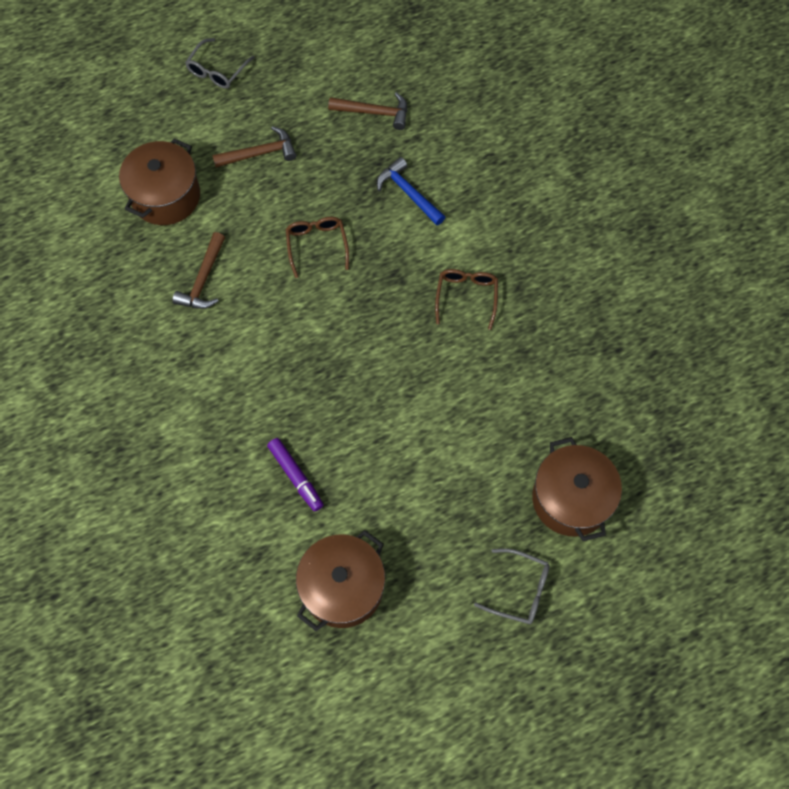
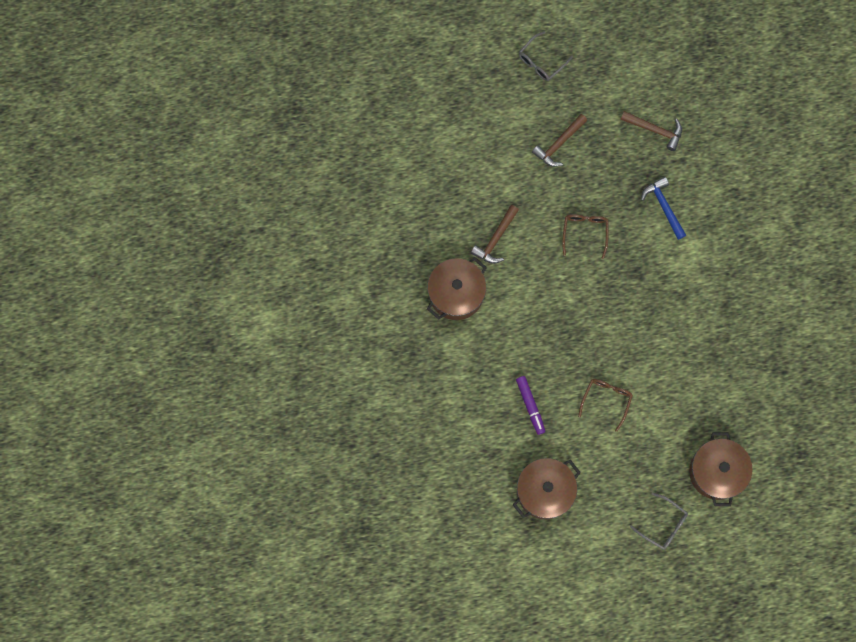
camera: 15 degrees right, 10 degrees up
brown pot [119,138,200,225] -> brown pot moved to [427,257,487,320]
brown hammer [212,126,296,168] -> brown hammer turned 135 degrees clockwise [532,114,587,167]
brown glasses [435,269,498,330] -> brown glasses moved to [578,379,633,432]

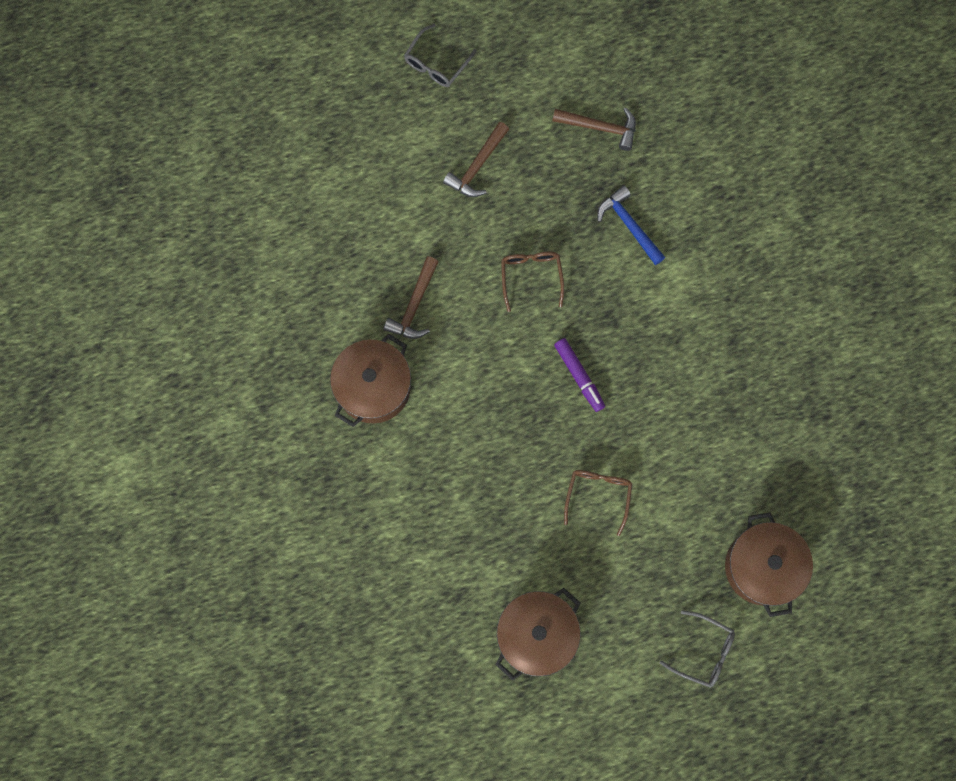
camera: 10 degrees left, 0 degrees up
purple marker [516,376,545,435] -> purple marker moved to [554,338,605,412]

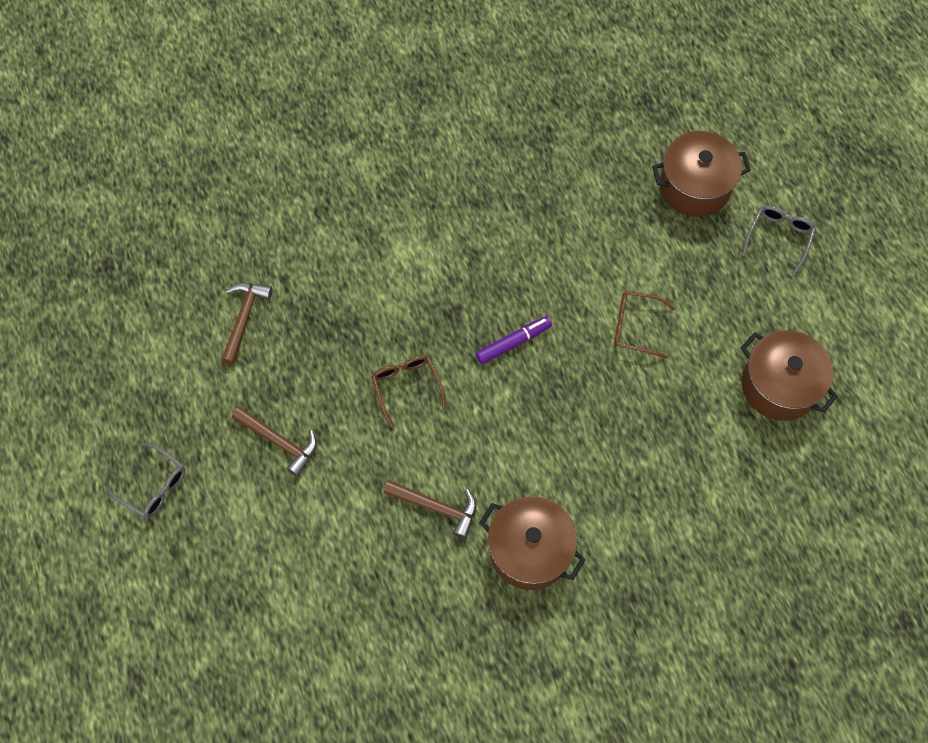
camera: 90 degrees left, 10 degrees down
brown glasses [501,252,564,312] -> brown glasses turned 75 degrees clockwise [372,355,446,428]
blue hammer [597,185,666,265] -> none

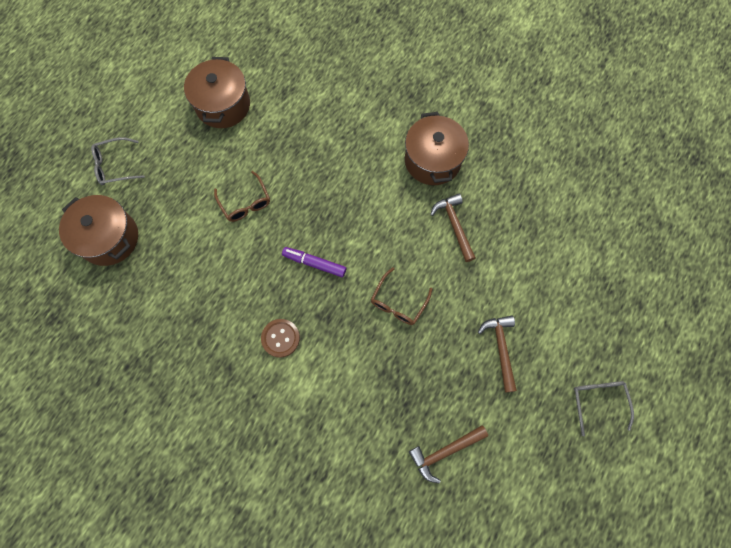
camera: 130 degrees left, 5 degrees up
none -> brown button [261,319,300,358]

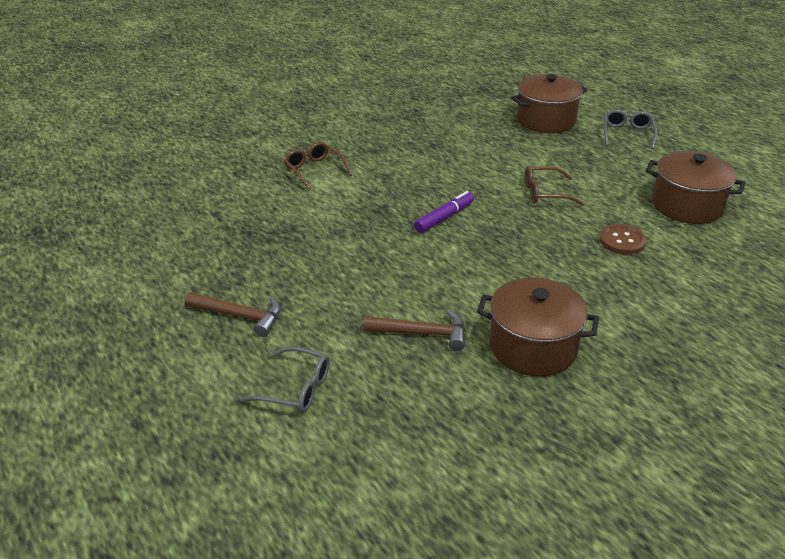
camera: 115 degrees right, 35 degrees down
brown button [261,319,300,358] -> brown button moved to [599,224,647,255]
brown glasses [371,267,433,325] -> brown glasses moved to [284,142,352,191]
brown hammer [409,425,488,484] -> none
grey glasses [574,381,634,436] -> grey glasses moved to [240,346,330,413]

